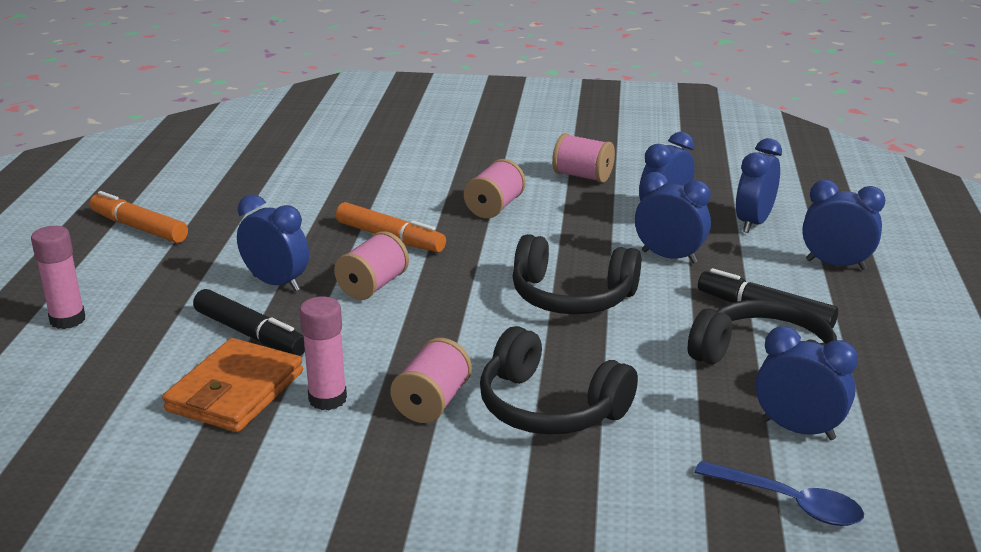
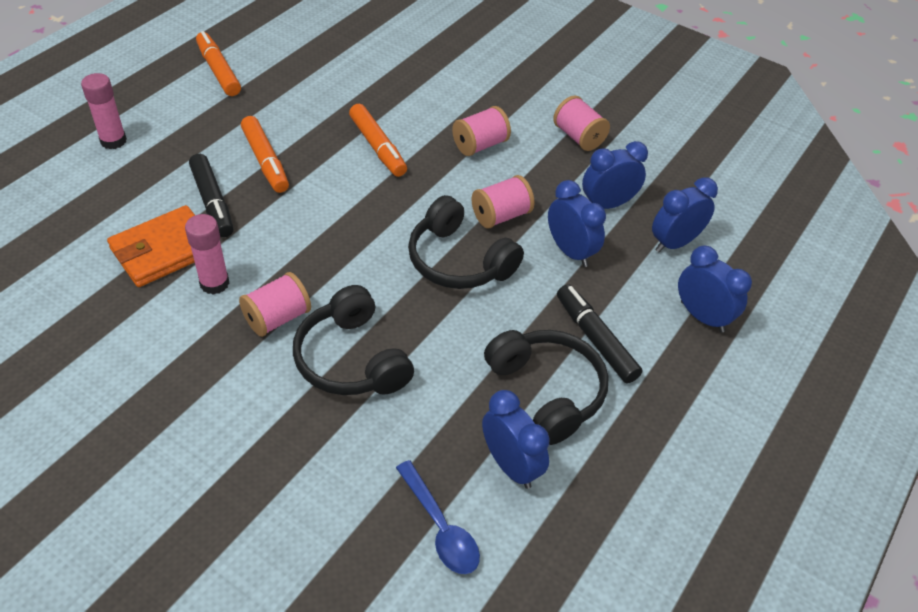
camera: 25 degrees right, 20 degrees up
blue clock [237,194,309,291] -> orange marker [241,116,289,193]
pink spool [334,231,409,300] -> pink spool moved to [471,175,534,228]

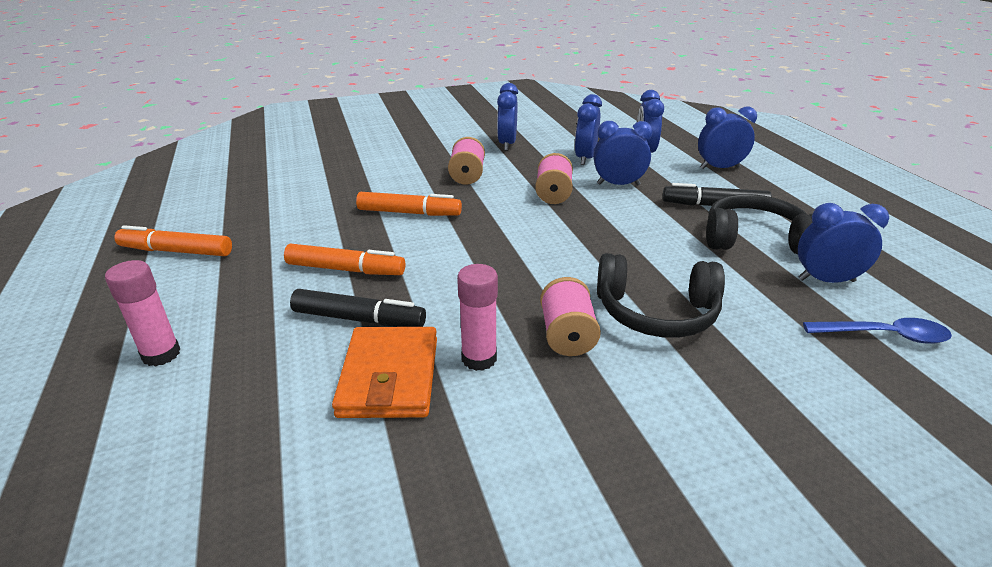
camera: 50 degrees left, 15 degrees down
black headphones [408,195,524,289] -> none
pink spool [553,96,610,151] -> blue clock [497,83,518,151]

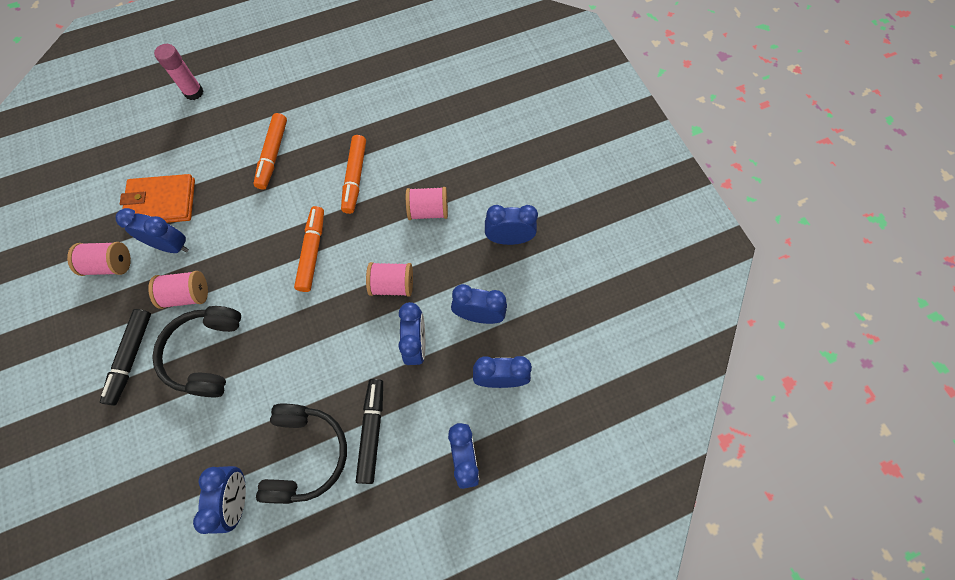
camera: 85 degrees right, 35 degrees up
orange marker [114,225,232,256] -> orange marker moved to [294,206,324,292]
black marker [290,289,426,327] -> black marker moved to [100,309,151,406]
pink glue stick [457,264,498,371] -> blue clock [116,208,189,253]
blue spoon [803,318,952,344] -> none
none -> pink spool [67,242,131,276]

